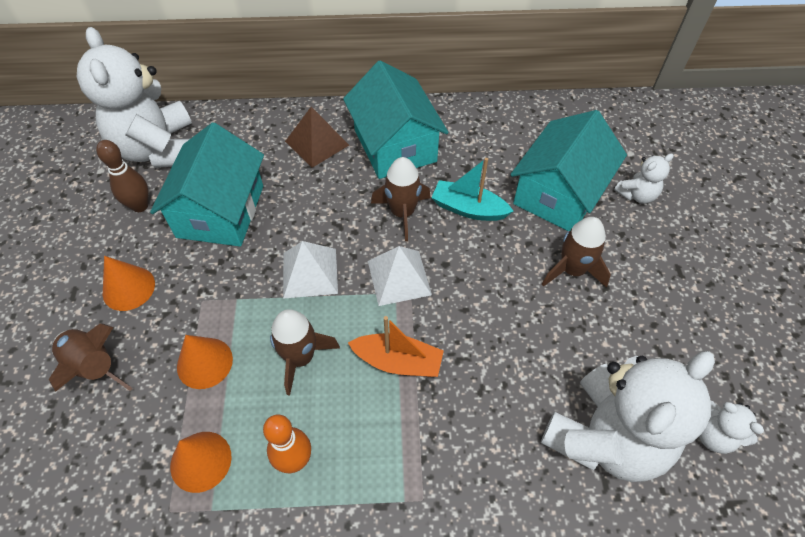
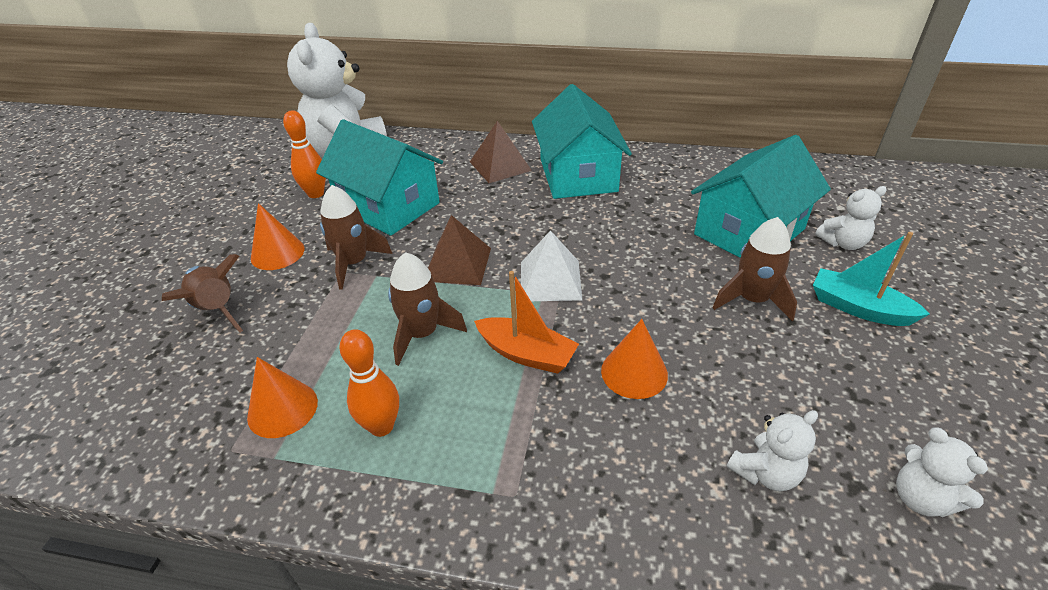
camera: 15 degrees right, 15 degrees down
brown bowling pin [96,140,149,212] -> orange bowling pin [283,110,326,198]
turquoise house [150,122,264,247] -> turquoise house turned 75 degrees counterclockwise [316,119,443,236]
orange cone [177,335,233,389] -> orange cone moved to [601,319,668,399]
white pyramid [283,241,338,299] -> brown pyramid [428,215,491,285]
brown rocket [371,157,431,241] -> brown rocket moved to [320,185,392,290]
turquoise boat [431,158,513,221] -> turquoise boat moved to [813,232,929,326]
white teddy bear [541,351,715,482] -> white teddy bear [727,410,818,491], size x0.44

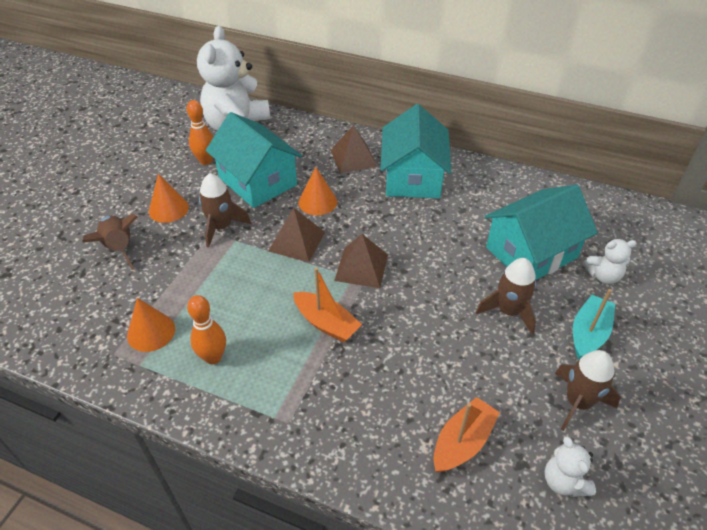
camera: 10 degrees right, 5 degrees up
brown rocket [388,252,467,366] -> brown rocket moved to [555,350,620,431]
white pyramid [521,230,582,301] -> brown pyramid [334,234,388,288]
orange cone [601,319,668,399] -> orange cone moved to [298,167,337,215]
white teddy bear [727,410,818,491] -> orange boat [433,397,500,472]
turquoise boat [813,232,929,326] -> turquoise boat turned 75 degrees clockwise [573,289,615,360]

